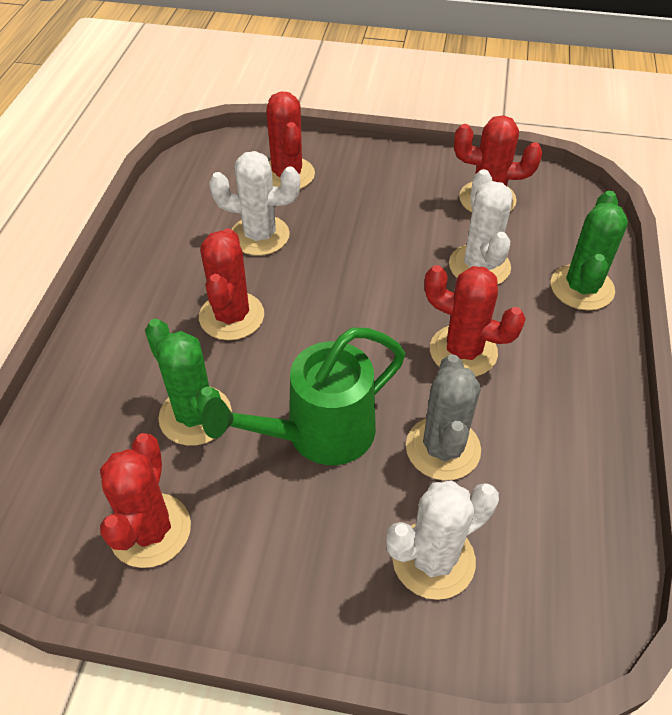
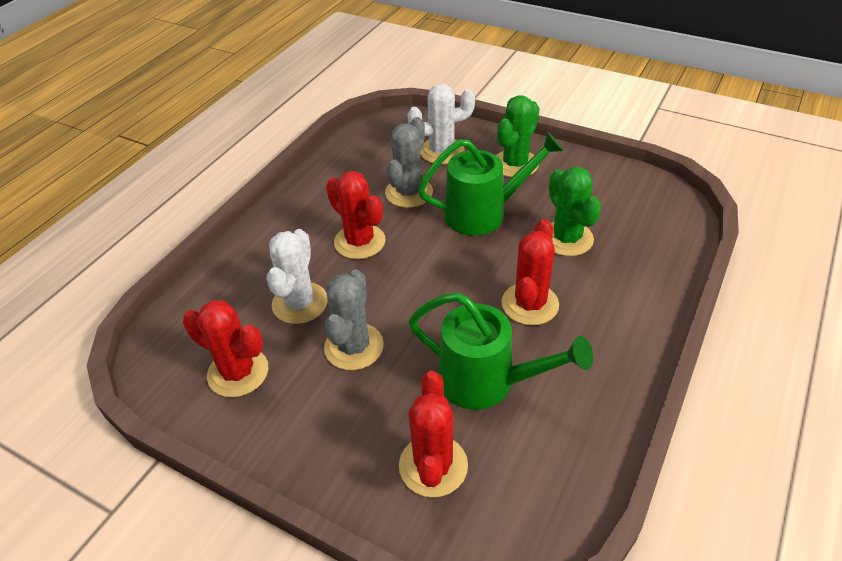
camera: 160 degrees left, 5 degrees down
red cactus [100,433,191,568] -> none
white cactus [209,151,300,256] -> green watering can [409,292,593,410]
green cactus [551,191,628,310] -> green cactus moved to [496,95,540,177]
none -> grey cactus [324,270,384,370]

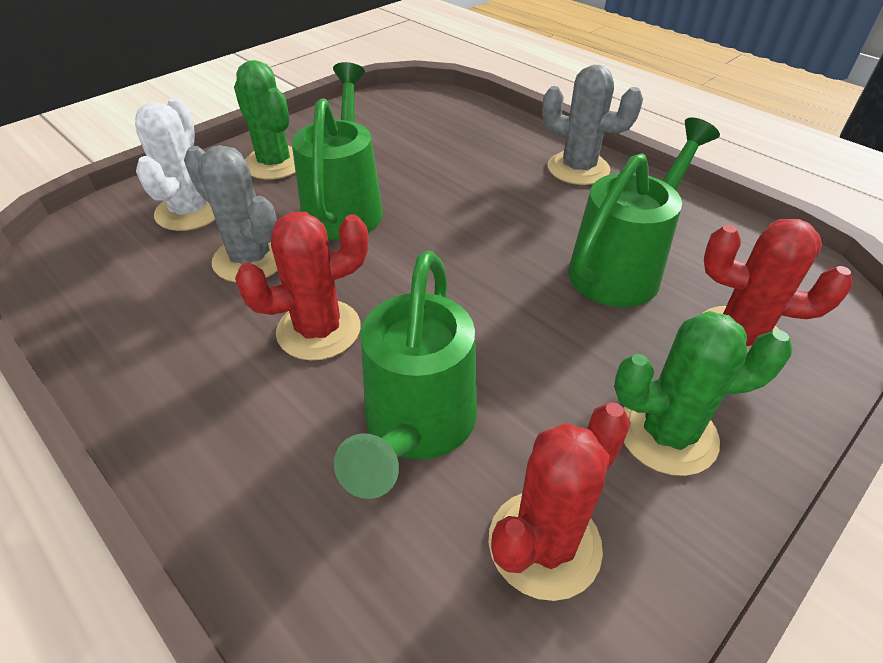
camera: 75 degrees left, 0 degrees up
white cactus [267,229,328,324] -> green watering can [334,250,477,499]
grey cactus [324,270,384,370] -> grey cactus moved to [542,65,643,185]
red cactus [501,219,559,325] -> none
green cactus [549,167,601,256] -> green cactus moved to [614,311,793,476]

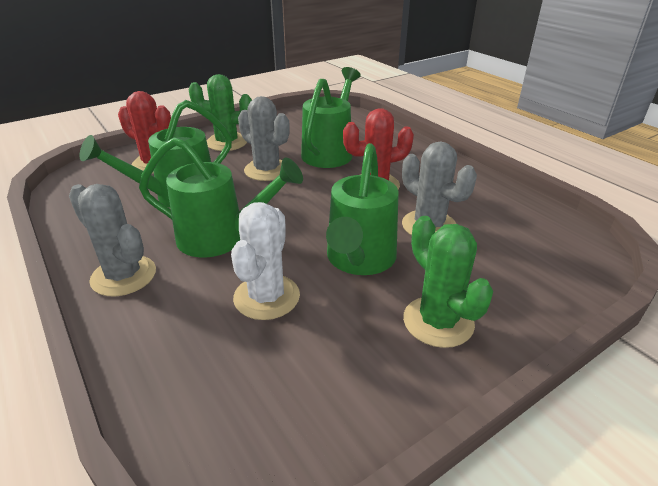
camera: 170 degrees left, 10 degrees down
white cactus [135,97,215,231] -> white cactus moved to [231,202,300,320]
red cactus [489,402,631,601] -> none
none -> green watering can [139,137,303,258]
none -> grey cactus [238,96,290,181]

